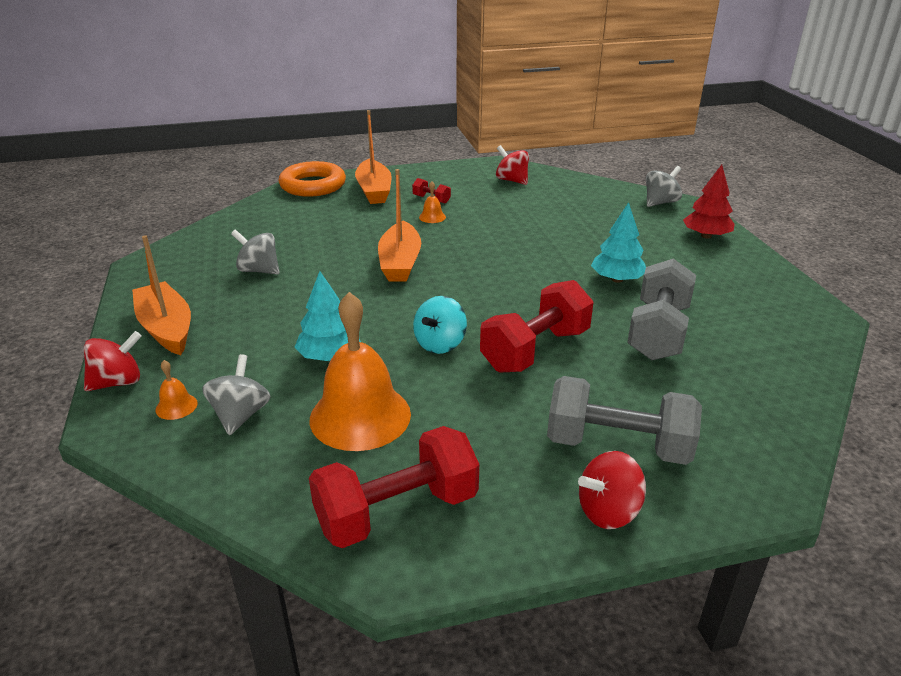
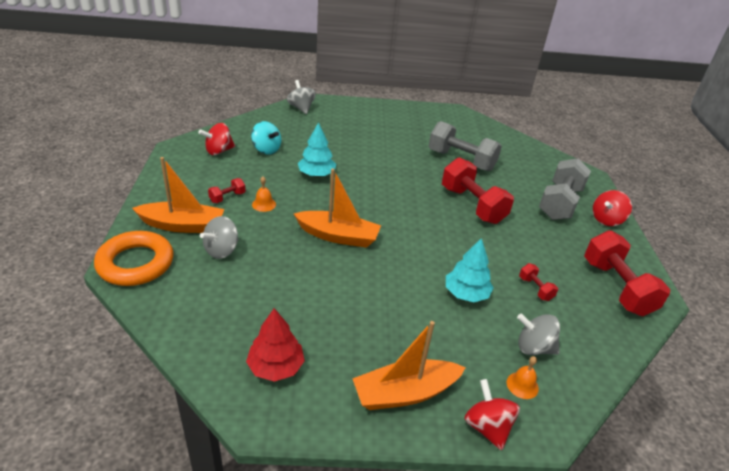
camera: 80 degrees left, 5 degrees up
grey spinning top [231,229,280,274] -> grey spinning top moved to [200,216,239,259]
orange bell [310,292,411,451] -> red dumbbell [519,263,558,301]
turquoise spinning top [413,296,467,354] -> turquoise spinning top moved to [251,121,281,155]
red spinning top [578,451,646,529] -> red spinning top turned 60 degrees clockwise [593,190,632,226]
turquoise tree [591,202,646,283] -> turquoise tree moved to [298,122,336,177]
red tree [683,165,735,239] -> red tree moved to [246,308,305,382]

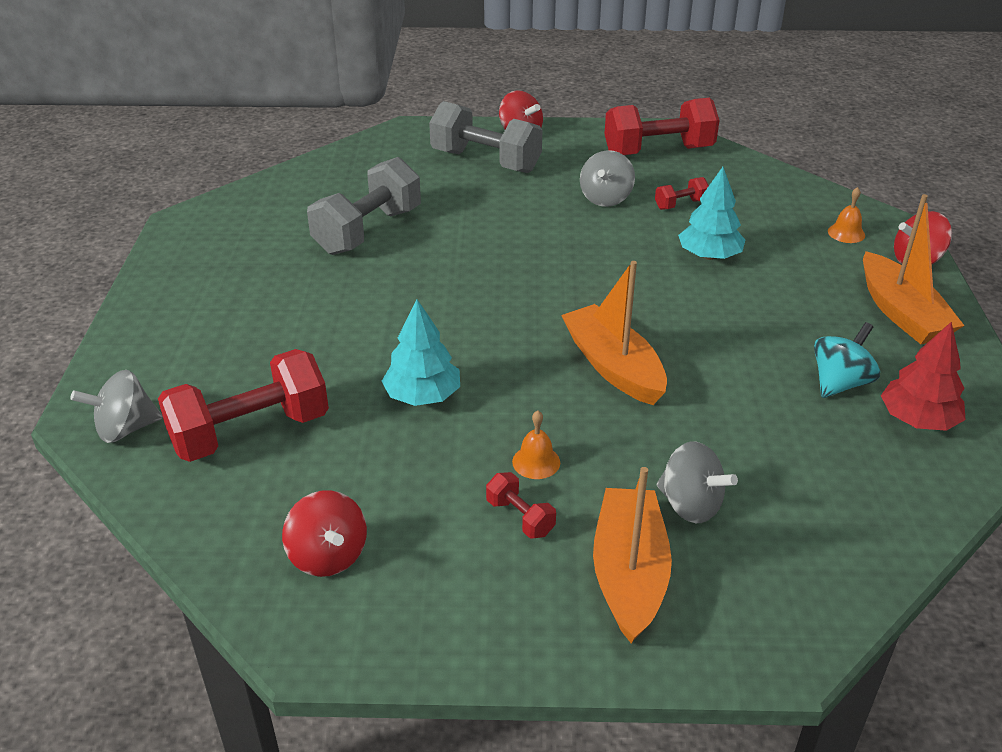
camera: 85 degrees left, 0 degrees up
orange ring [94,231,174,286] -> none
turquoise spinning top [251,121,281,155] -> turquoise spinning top moved to [814,322,880,398]
orange boat [294,168,381,248] -> orange boat turned 45 degrees counterclockwise [561,261,667,405]
red dumbbell [442,157,514,224] -> red dumbbell moved to [158,349,329,462]
grey spinning top [517,313,560,355] -> grey spinning top moved to [580,150,635,207]

